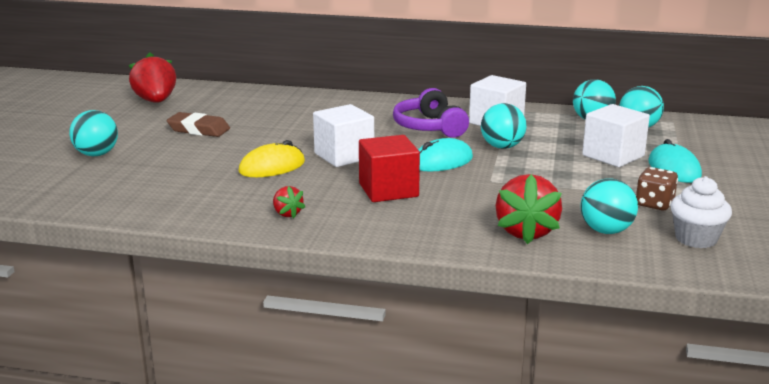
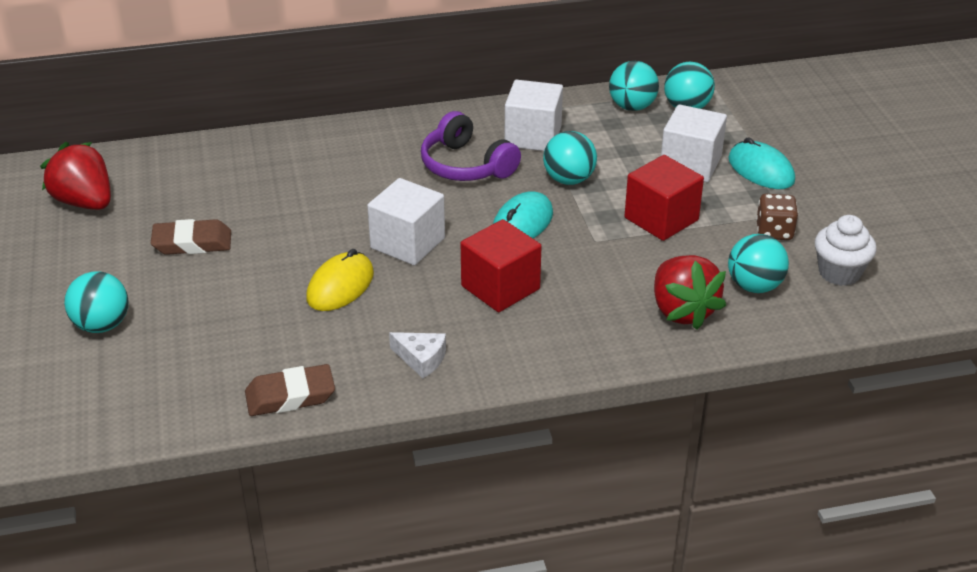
camera: 25 degrees left, 15 degrees up
red strawberry [273,186,305,218] -> white cheese [389,332,446,378]
none -> brown eraser [245,364,335,416]
none -> red cube [625,155,704,241]

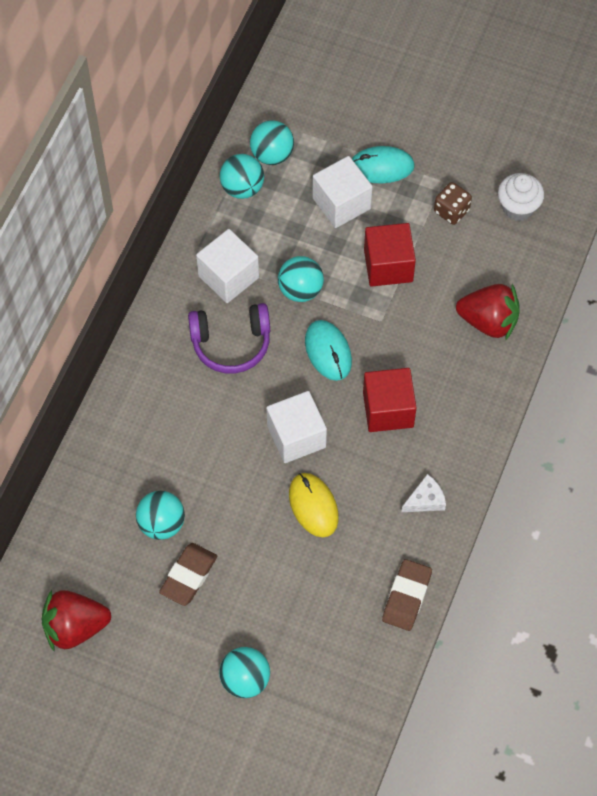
camera: 55 degrees left, 25 degrees up
turquoise ball [728,234,789,293] -> turquoise ball moved to [136,491,185,540]

